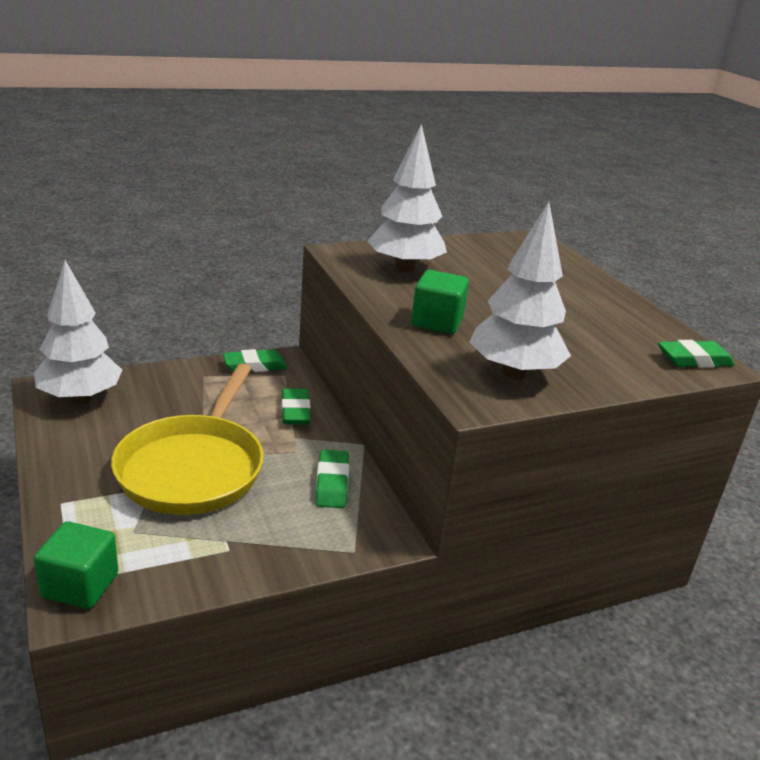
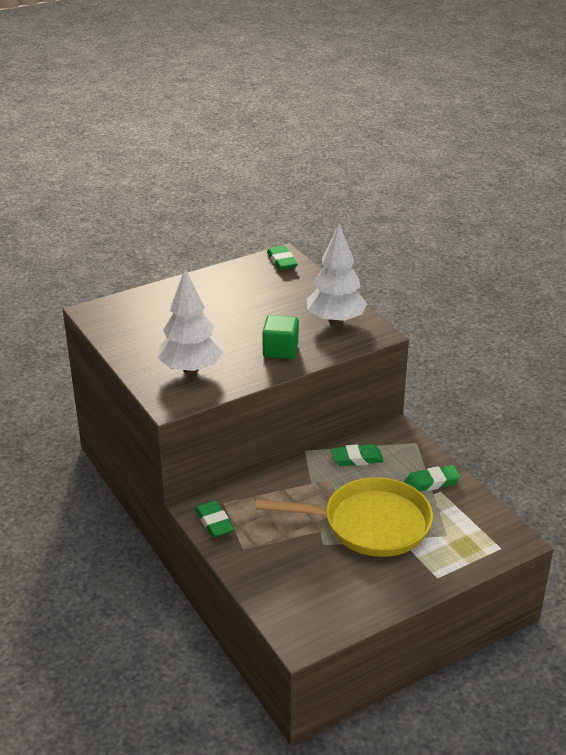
camera: 95 degrees left, 5 degrees up
white tree [34,260,122,404] -> none
green cube [34,521,118,609] -> none
green eraser [281,388,311,425] -> green eraser moved to [405,465,461,491]

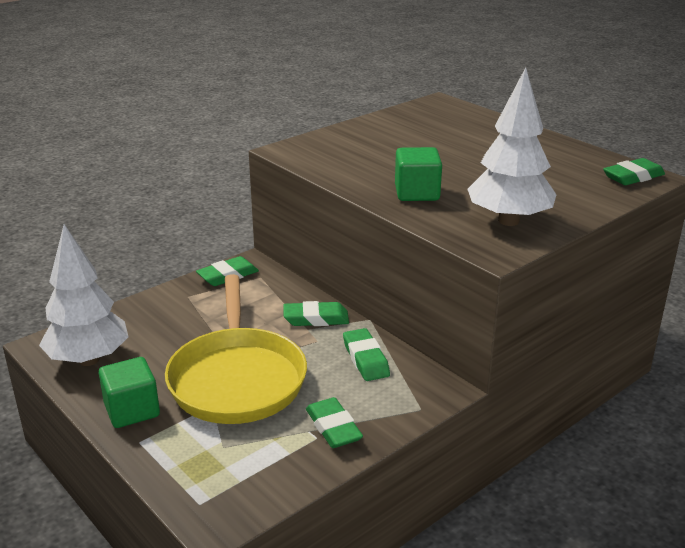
camera: 80 degrees right, 5 degrees down
white tree [158,269,223,374] -> white tree moved to [39,224,128,366]
none -> green cube [99,357,160,428]
none -> green eraser [283,301,349,326]

